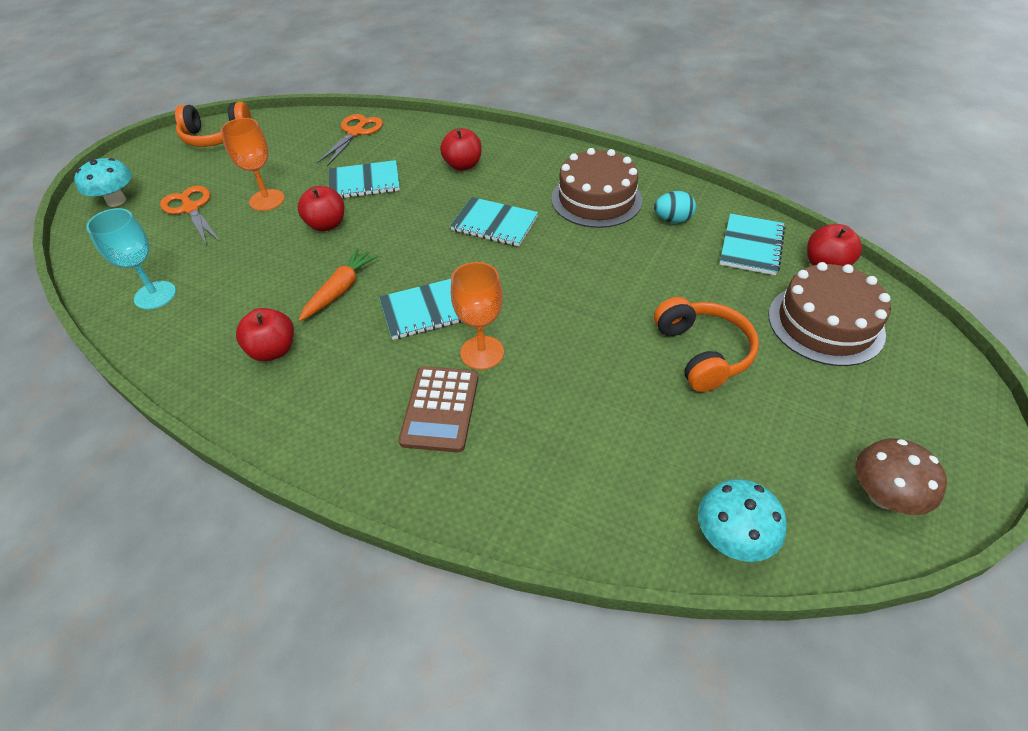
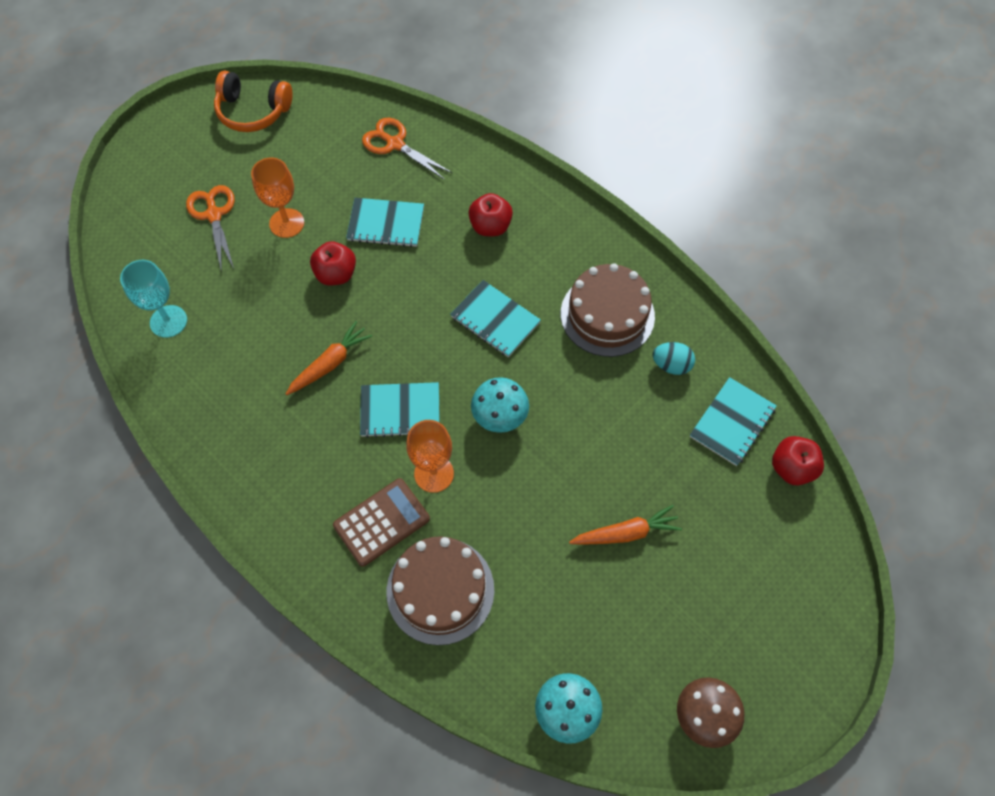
camera: 15 degrees right, 15 degrees up
turquoise mushroom [74,158,132,207] -> turquoise mushroom moved to [471,377,529,433]
red apple [236,308,294,361] -> none
orange scissors [317,114,383,166] -> orange scissors turned 90 degrees counterclockwise [362,117,452,180]
brown calculator [398,366,479,453] -> brown calculator turned 150 degrees counterclockwise [333,478,430,566]
orange headphones [654,297,759,392] -> orange carrot [569,505,682,545]
brown cake [768,262,891,366] -> brown cake moved to [386,536,494,645]

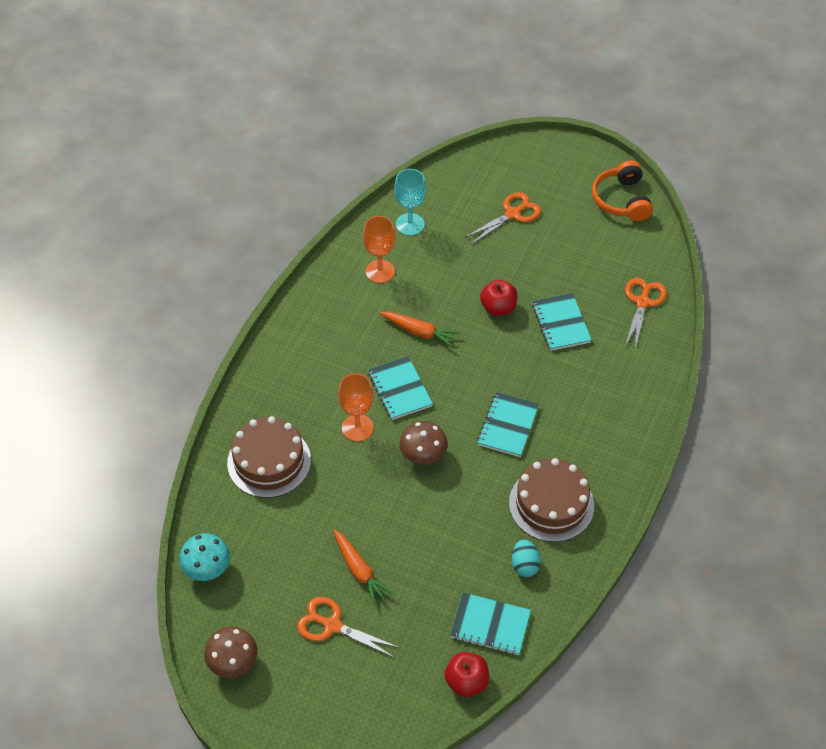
camera: 70 degrees right, 10 degrees down
orange goblet [251,158,304,238] -> orange goblet moved to [363,216,395,283]
brown calculator [333,478,430,566] -> none
red apple [468,193,513,236] -> none
turquoise mushroom [471,377,529,433] -> brown mushroom [399,421,448,464]
none -> orange scissors [297,597,400,658]

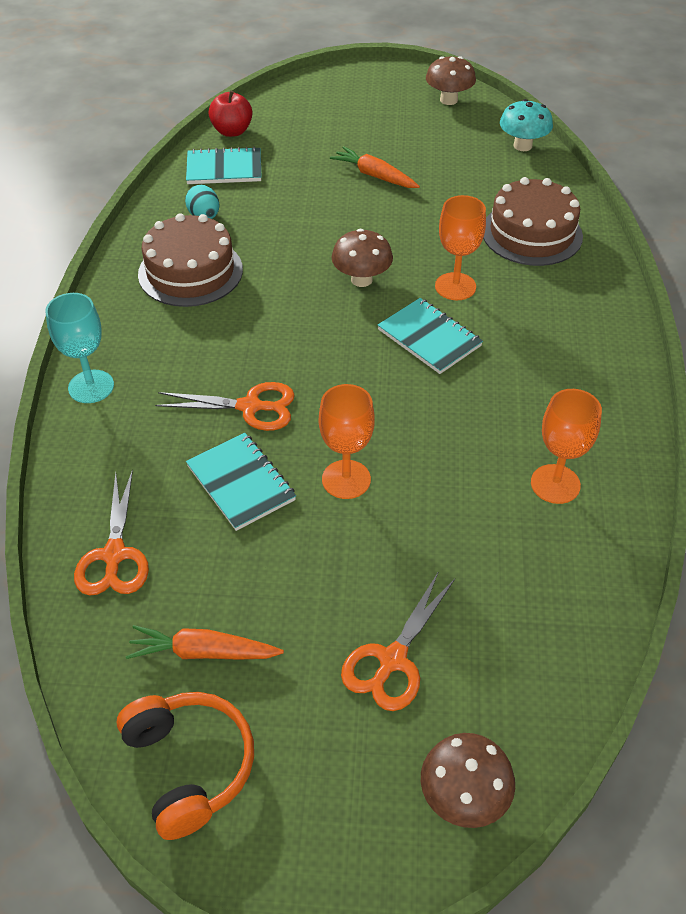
camera: 160 degrees right, 5 degrees down
orange scissors [297,597,400,658] -> orange scissors moved to [155,382,295,431]
orange carrot [380,312,460,348] -> orange carrot moved to [126,625,284,660]
turquoise goblet [394,169,426,236] -> turquoise goblet moved to [45,293,114,403]
turquoise notebook [477,392,539,457] -> none
red apple [480,280,518,316] -> orange goblet [319,384,375,499]
none -> brown mushroom [421,733,515,828]

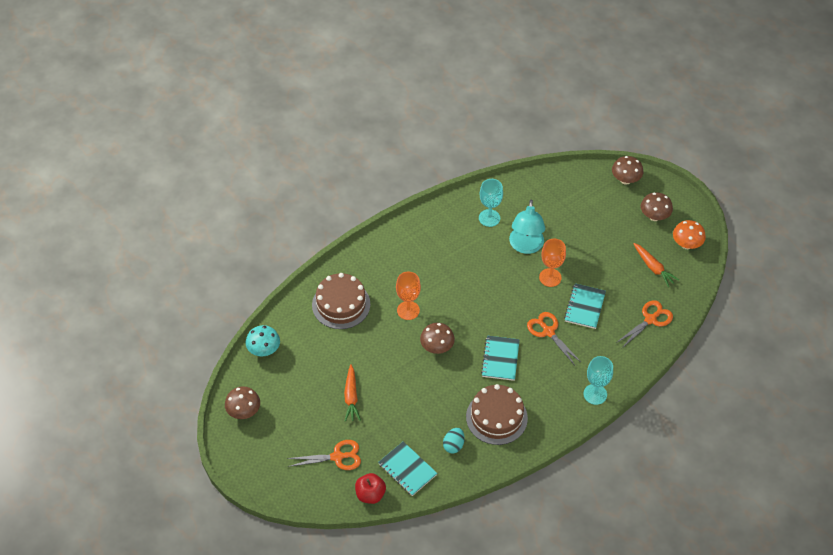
camera: 130 degrees left, 5 degrees up
orange headphones [117,692,254,840] -> orange mushroom [673,220,706,249]
orange scissors [341,571,455,711] -> orange scissors moved to [287,440,361,470]
turquoise notebook [378,298,483,374] -> turquoise notebook moved to [481,336,520,381]
orange goblet [531,389,602,504] -> turquoise goblet [479,179,503,227]
none -> turquoise lamp [509,200,545,254]
none -> brown mushroom [641,192,673,221]

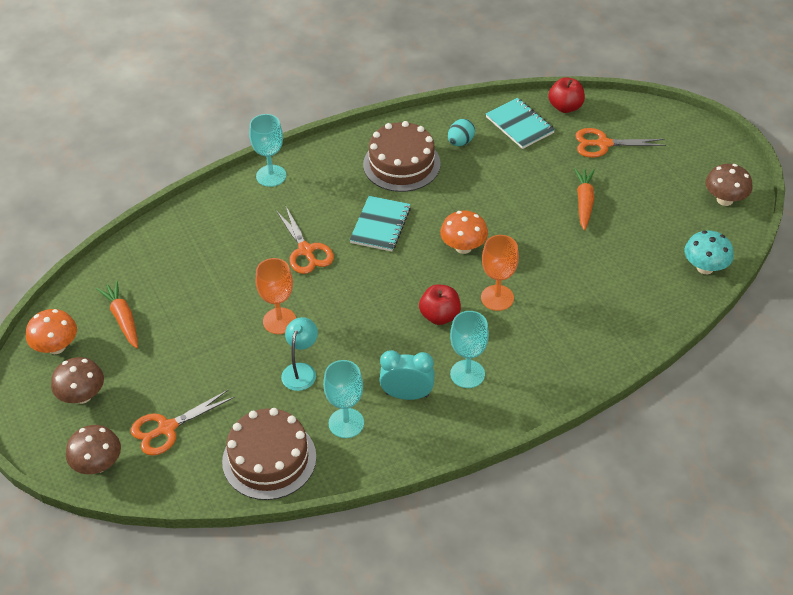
camera: 170 degrees left, 5 degrees down
brown cake [312,273,370,329] -> brown cake moved to [222,408,317,500]
brown mushroom [420,323,455,354] -> orange mushroom [440,211,488,254]
turquoise lamp [509,200,545,254] -> turquoise lamp [281,317,318,391], size x0.63
turquoise notebook [564,283,606,329] -> none
orange scissors [616,300,673,348] -> orange scissors moved to [131,389,235,456]
none -> turquoise clock [379,350,435,400]
none -> red apple [419,284,461,325]
none -> turquoise goblet [450,311,489,388]

